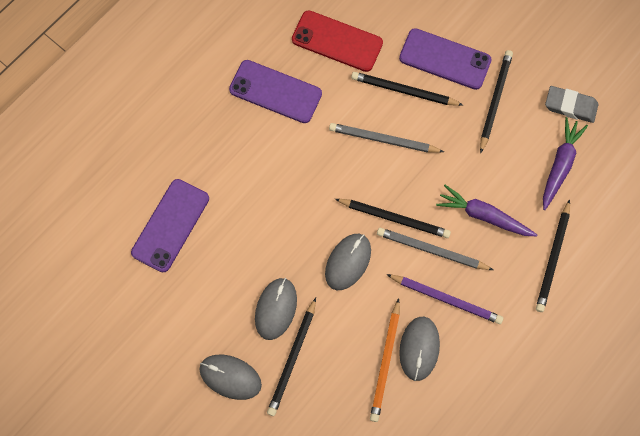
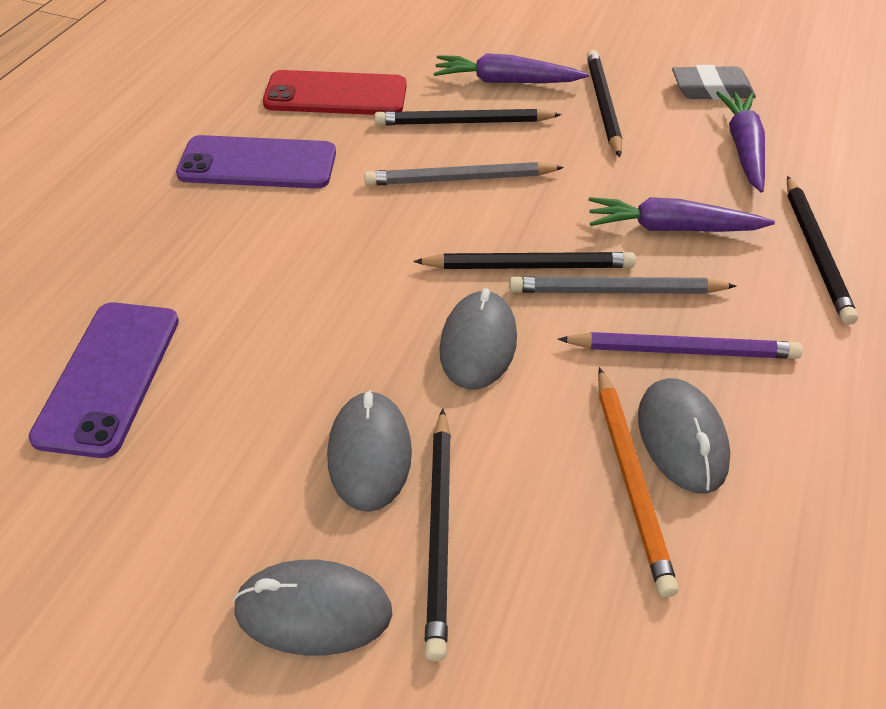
camera: 20 degrees left, 25 degrees down
purple phone [399,28,492,90] -> purple carrot [434,53,589,83]

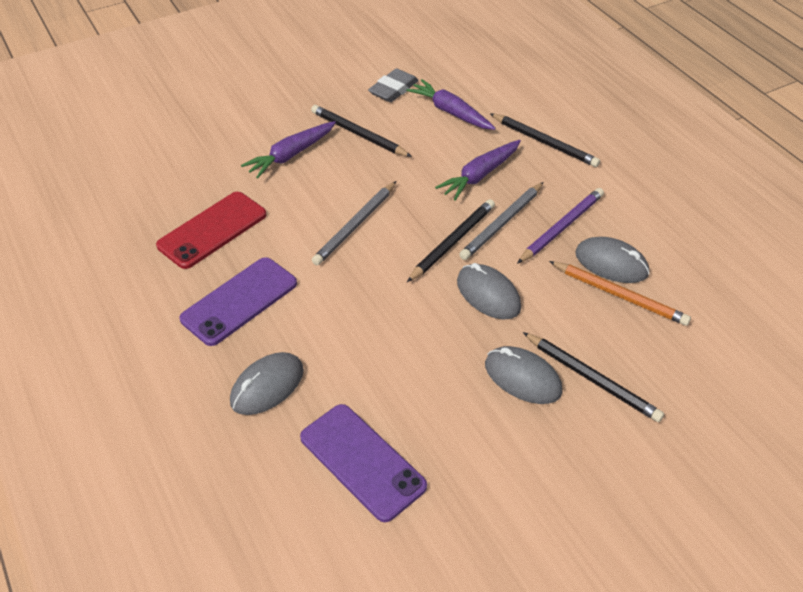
camera: 50 degrees left, 0 degrees up
grey mouse [233,560,392,656] -> grey mouse moved to [230,352,304,415]
black pencil [375,109,562,125] -> none

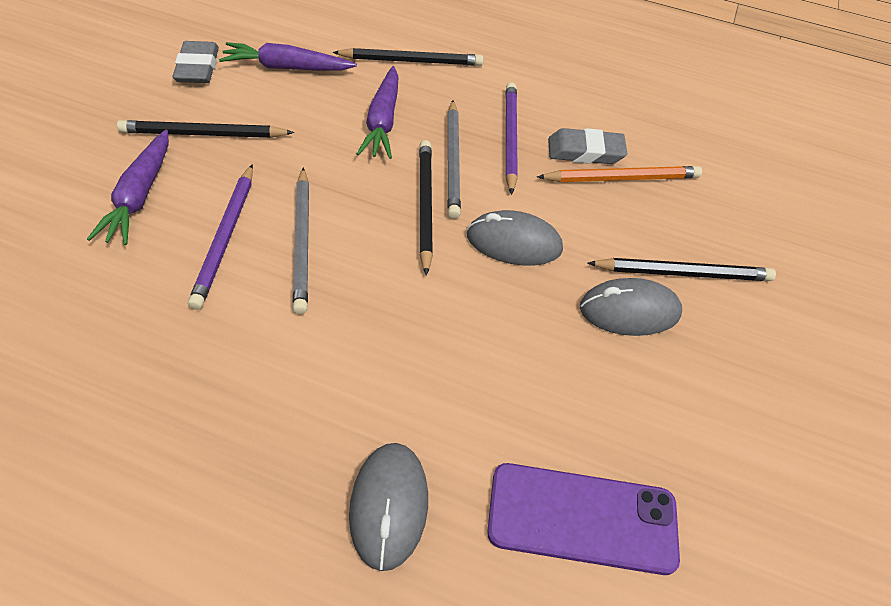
camera: 45 degrees left, 5 degrees up
red phone [156,192,266,269] -> none
purple phone [180,257,297,346] -> none
grey mouse [575,237,650,283] -> grey eraser [548,128,627,164]
none -> purple pencil [188,164,253,310]

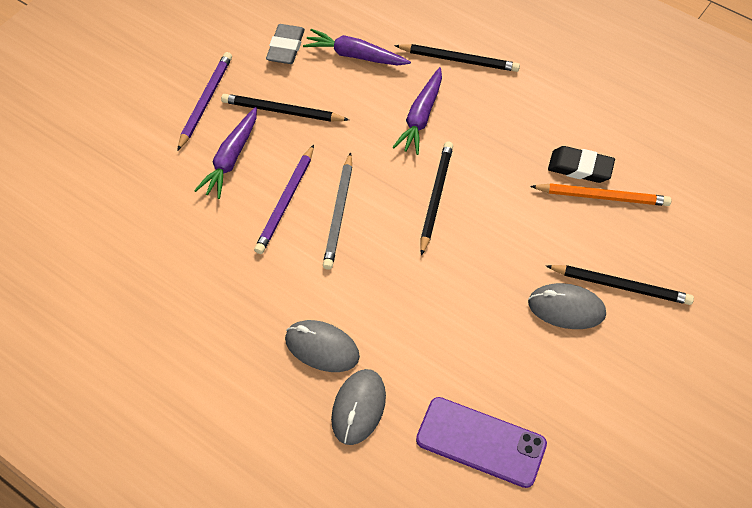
camera: 20 degrees right, 5 degrees up
grey pencil [447,100,461,219] -> none
grey mouse [467,210,563,266] -> grey mouse moved to [285,320,360,372]
purple pencil [506,82,518,195] -> purple pencil moved to [177,52,232,151]
grey eraser [548,128,627,164] -> black eraser [548,146,615,183]

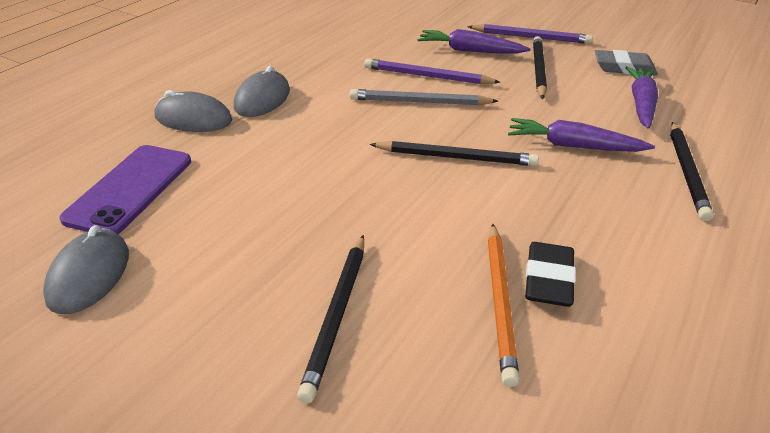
camera: 85 degrees right, 20 degrees down
grey mouse [528,283,606,329] -> grey mouse moved to [43,225,129,314]

